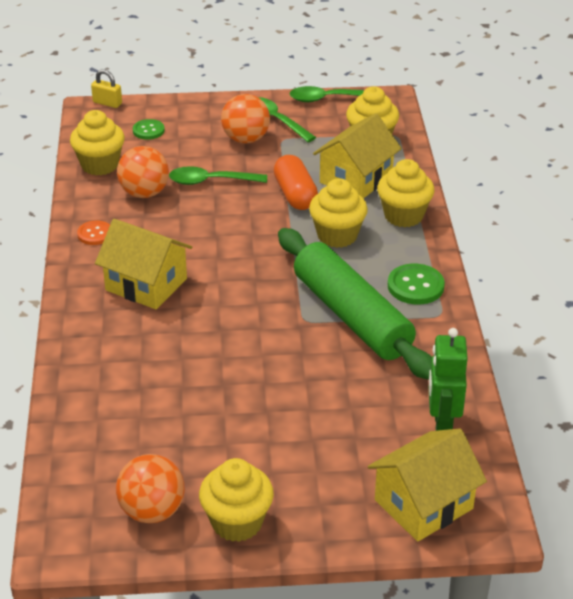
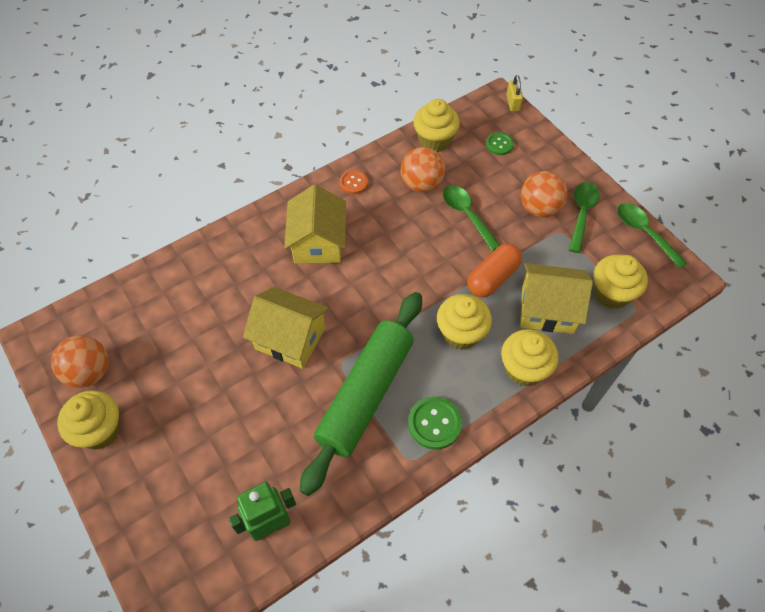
camera: 60 degrees right, 20 degrees up
yellow house [368,428,487,541] -> yellow house moved to [243,287,329,369]

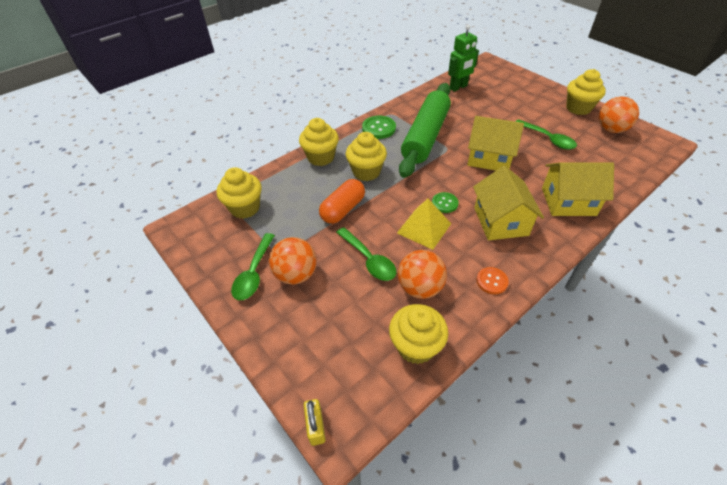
camera: 175 degrees right, 10 degrees down
green button [486,132,514,155] -> green button moved to [432,192,459,213]
yellow house [520,263,593,334] -> yellow house moved to [542,162,614,216]
green spoon [617,203,687,269] -> green spoon moved to [515,119,577,150]
none -> yellow pyramid [397,199,451,250]

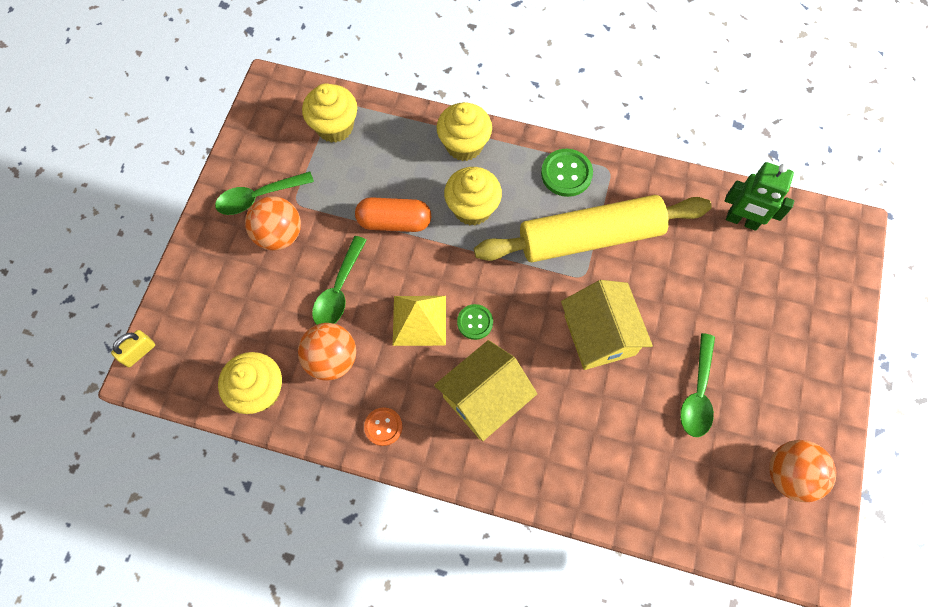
camera: 55 degrees right, 20 degrees up
green rolling pin [399,83,451,178] -> yellow rolling pin [474,195,712,262]
yellow house [542,162,614,216] -> none
yellow cupcake [566,69,606,115] -> none

